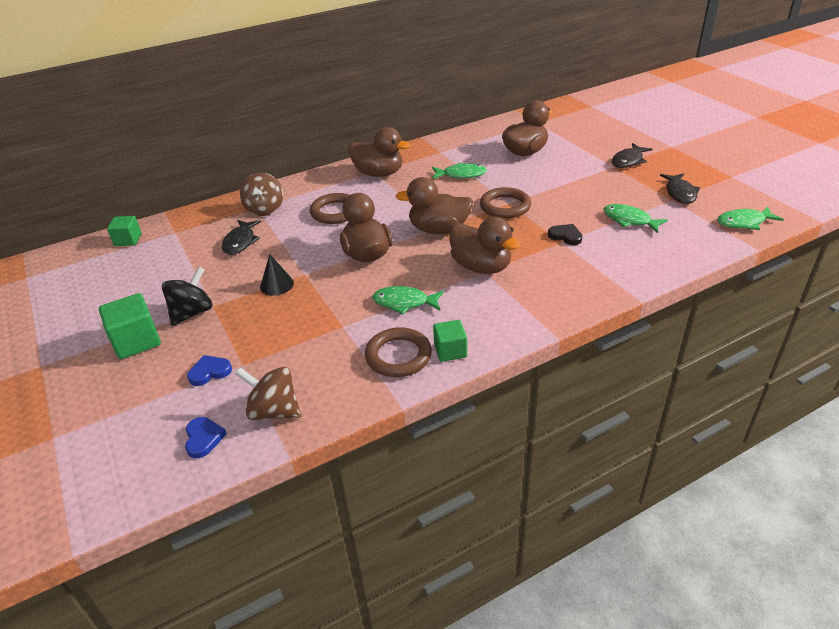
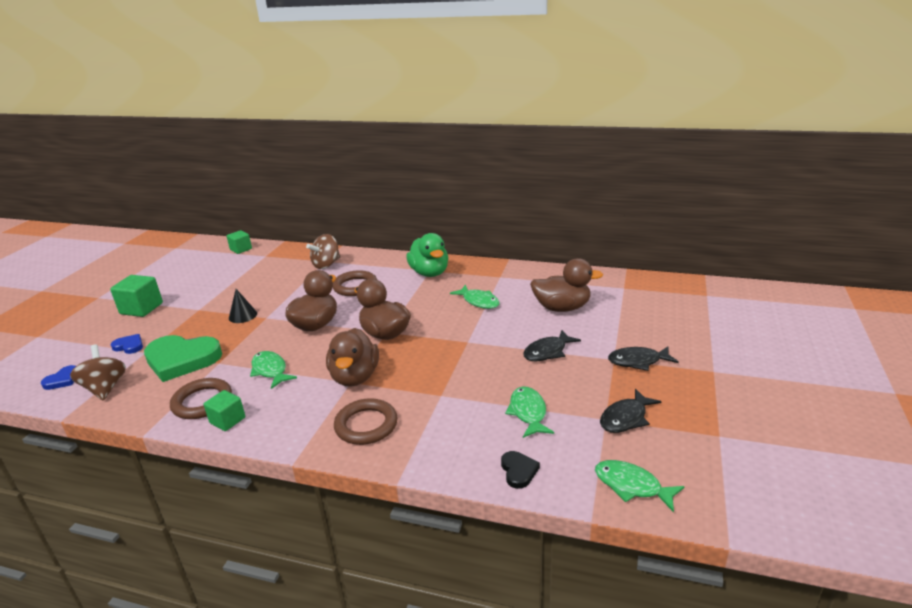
camera: 45 degrees right, 10 degrees down
black spinning top [162,266,212,326] -> none
black fish [222,220,261,255] -> black fish moved to [523,330,581,361]
brown duck [348,127,410,177] -> green duck [406,233,448,277]
brown ring [480,187,531,219] -> brown ring moved to [334,398,398,445]
black heart [548,224,582,245] -> black heart moved to [501,451,540,489]
none -> green heart [144,335,222,382]

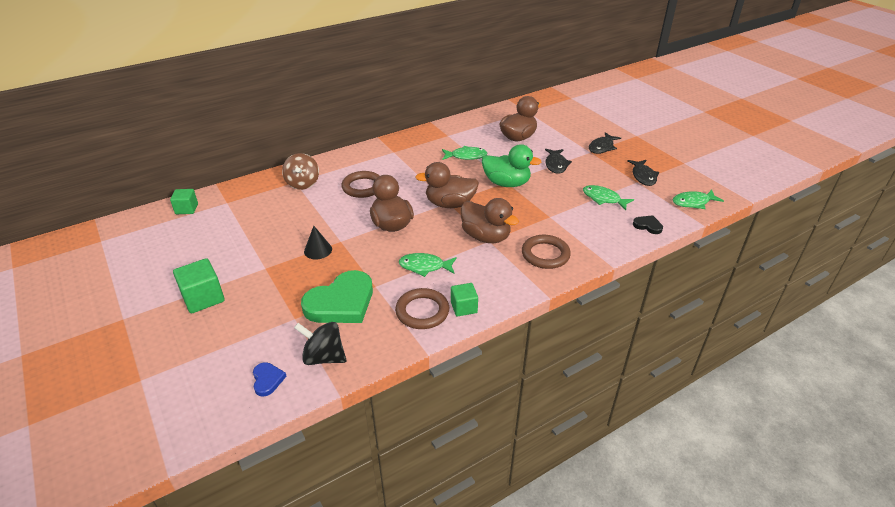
camera: 50 degrees left, 10 degrees up
brown spinning top [70,345,126,401] -> black spinning top [294,322,347,365]
blue heart [111,334,143,354] -> none
green duck [406,233,448,277] -> green duck moved to [482,144,541,187]

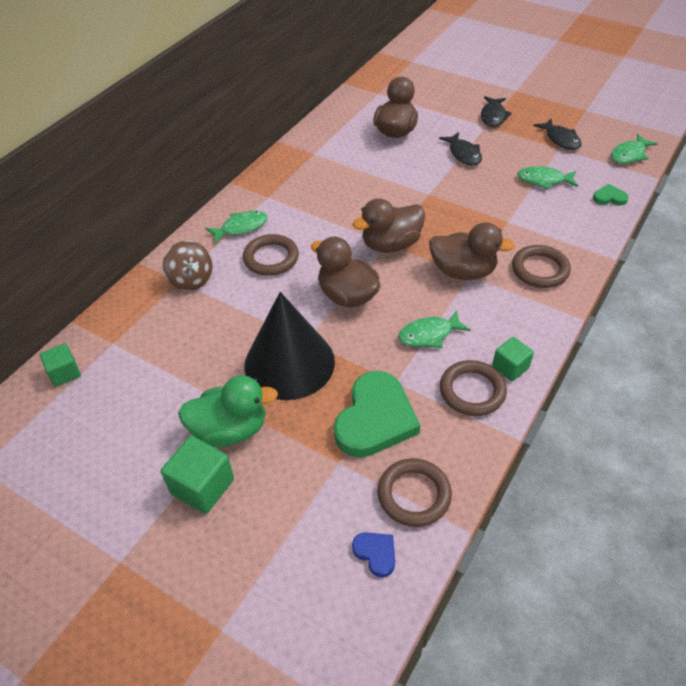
camera: 25 degrees left, 10 degrees up
black spinning top [294,322,347,365] -> brown ring [377,458,452,527]
black cone [304,226,332,259] -> black cone [245,292,335,400], size x2.45
green fish [442,146,487,160] -> green fish moved to [205,211,268,244]
green duck [482,144,541,187] -> green duck moved to [178,375,278,447]
black heart [633,215,663,234] -> green heart [593,184,629,206]

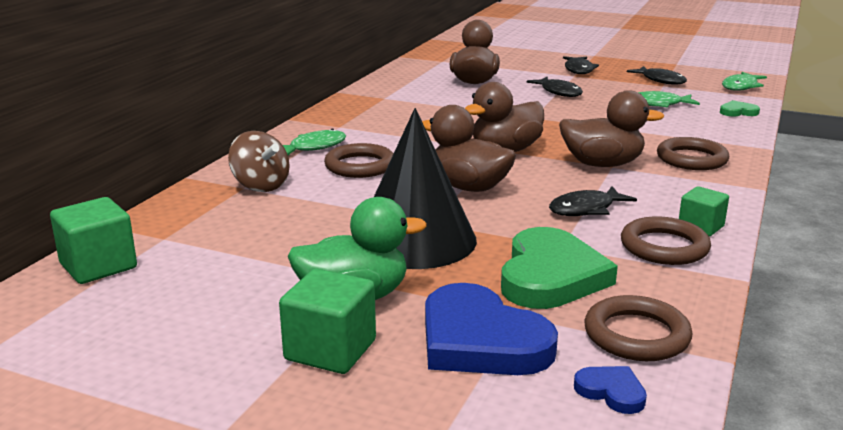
camera: 10 degrees left, 25 degrees down
green cube [40,343,81,387] -> green cube [50,197,137,284], size x1.55
green fish [398,310,471,348] -> black fish [549,186,637,216]
none -> blue heart [425,283,558,375]

